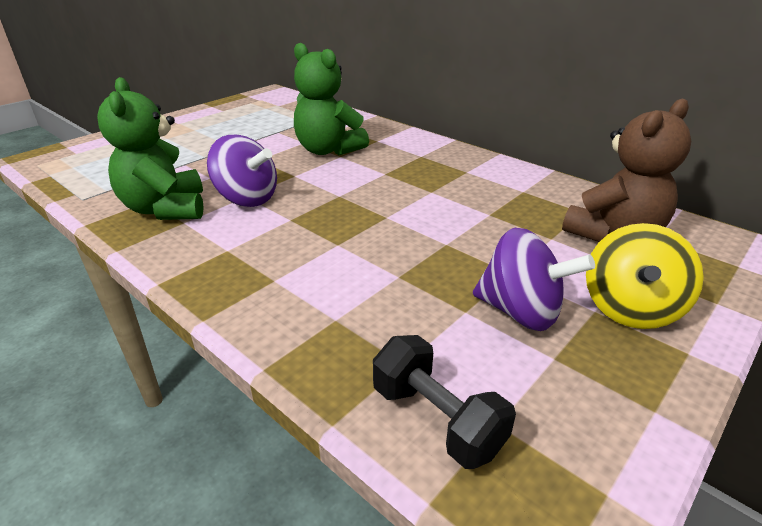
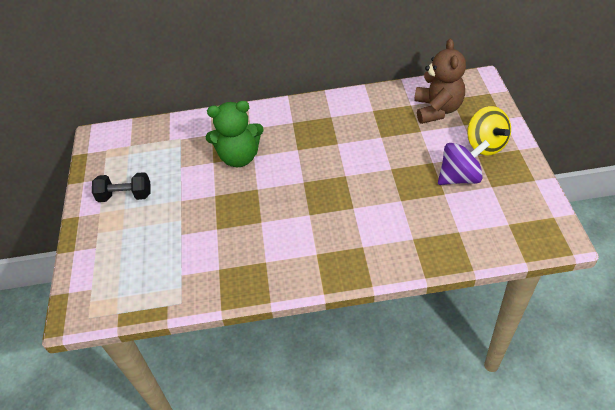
camera: 45 degrees left, 15 degrees up
green teddy bear [97,77,204,220] -> none
purple spinning top [207,135,277,207] -> none
black dumbbell [373,335,516,469] -> black dumbbell moved to [92,172,150,202]

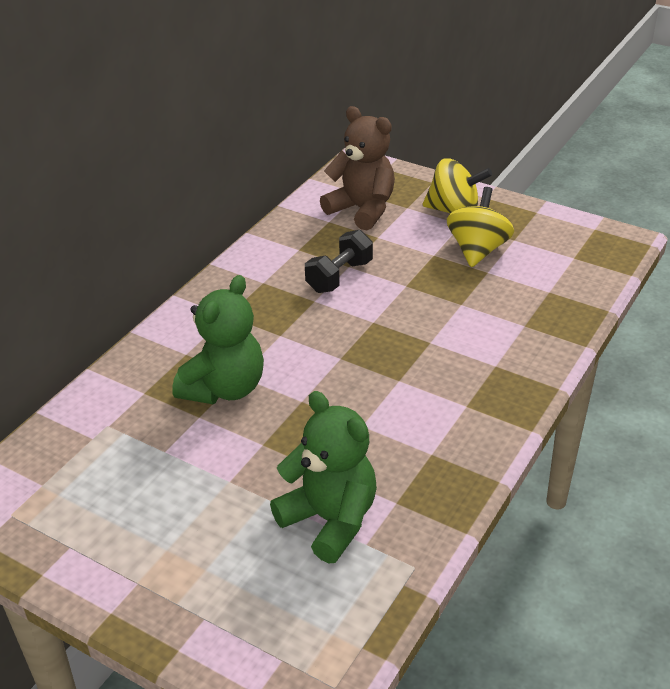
camera: 55 degrees left, 10 degrees down
black dumbbell [92,172,150,202] -> black dumbbell moved to [305,230,373,293]
purple spinning top [438,140,490,185] -> yellow spinning top [447,187,514,267]
none -> green teddy bear [270,391,377,563]

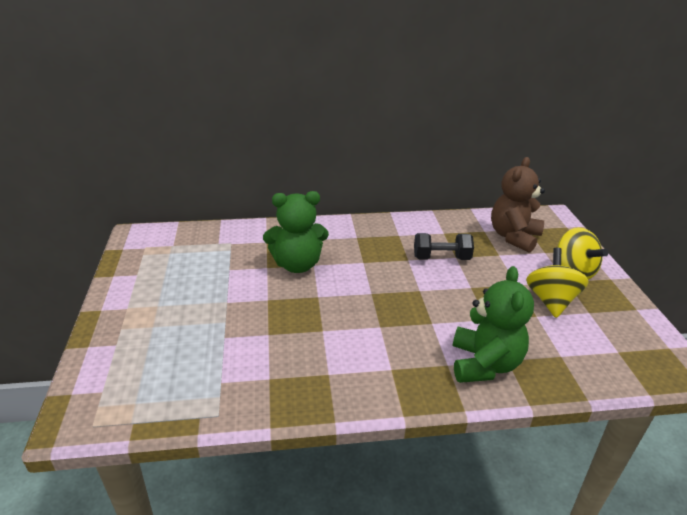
camera: 50 degrees right, 5 degrees down
green teddy bear [270,391,377,563] -> green teddy bear moved to [453,266,534,383]
brown teddy bear [320,106,395,230] -> brown teddy bear turned 150 degrees counterclockwise [491,157,545,253]
yellow spinning top [447,187,514,267] -> yellow spinning top turned 60 degrees counterclockwise [526,248,589,318]

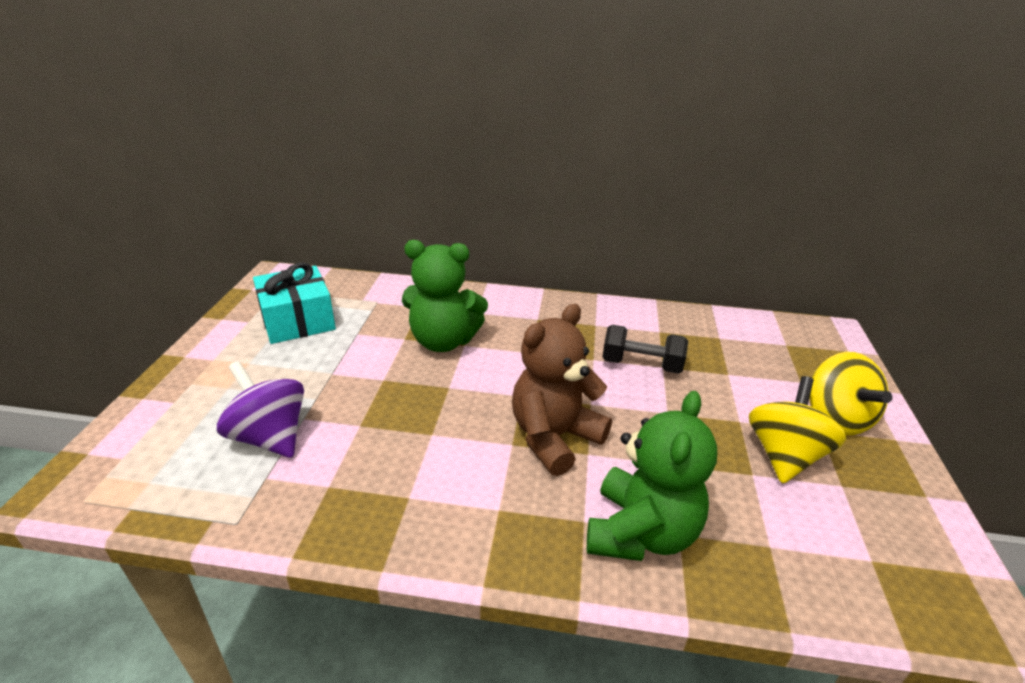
camera: 15 degrees right, 0 degrees up
brown teddy bear [491,157,545,253] -> brown teddy bear moved to [512,304,612,476]
none -> purple spinning top [217,361,304,458]
none -> turquoise gift [253,262,336,344]

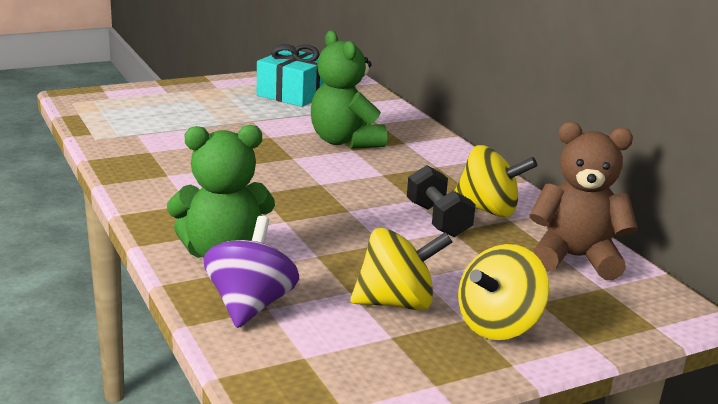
camera: 55 degrees right, 10 degrees down
purple spinning top [217,361,304,458] -> purple spinning top moved to [203,216,299,328]
brown teddy bear [512,304,612,476] -> brown teddy bear moved to [529,121,638,280]
none -> yellow spinning top [454,145,537,217]

